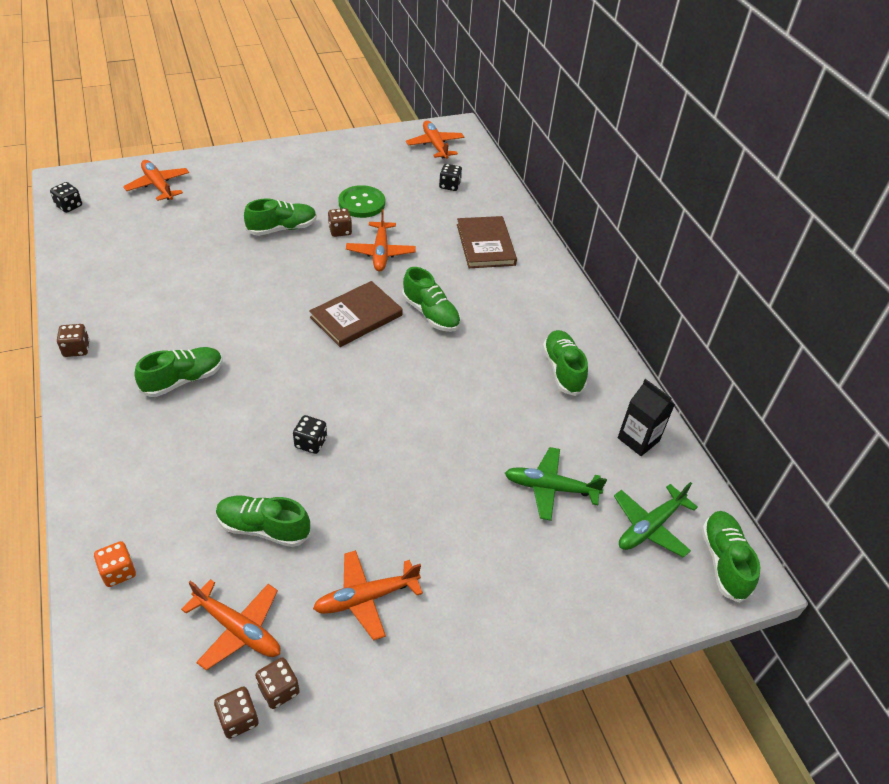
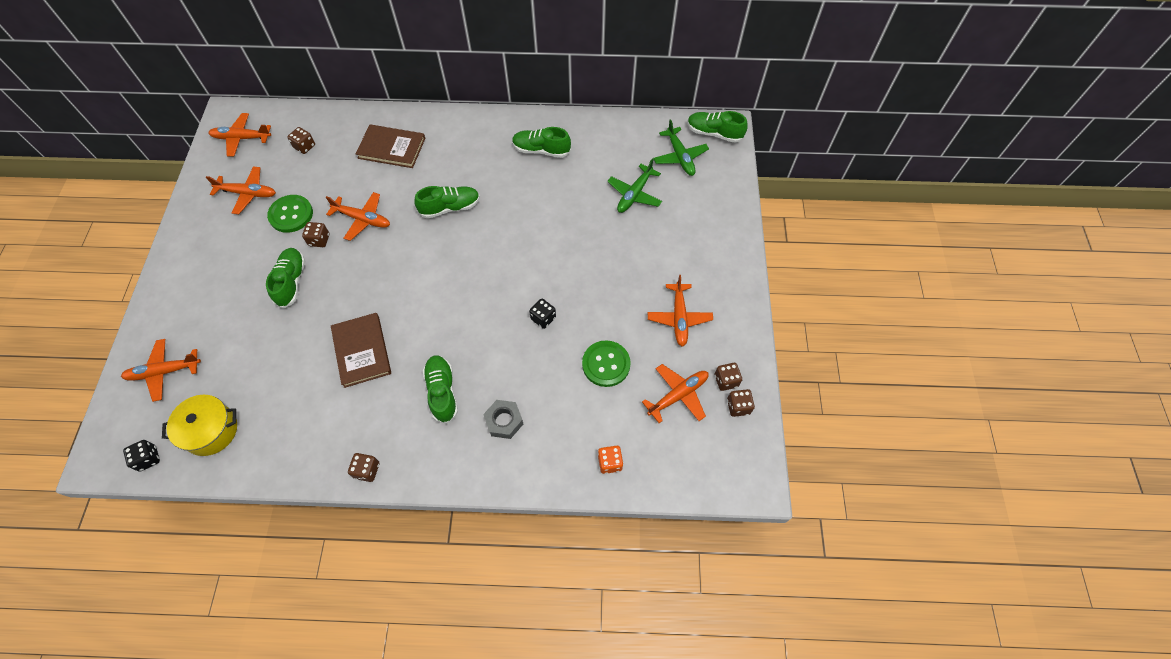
camera: 65 degrees left, 15 degrees up
green shoe [216,496,311,547] -> green button [582,340,631,387]
brown book [309,281,403,347] -> brown book moved to [331,313,391,388]
black dice [439,164,462,191] -> brown dice [287,127,315,154]
black carton [618,379,675,456] -> none
none -> yellow pot [162,395,237,456]
none -> orange plane [206,166,276,214]
none -> grey nut [483,400,523,439]

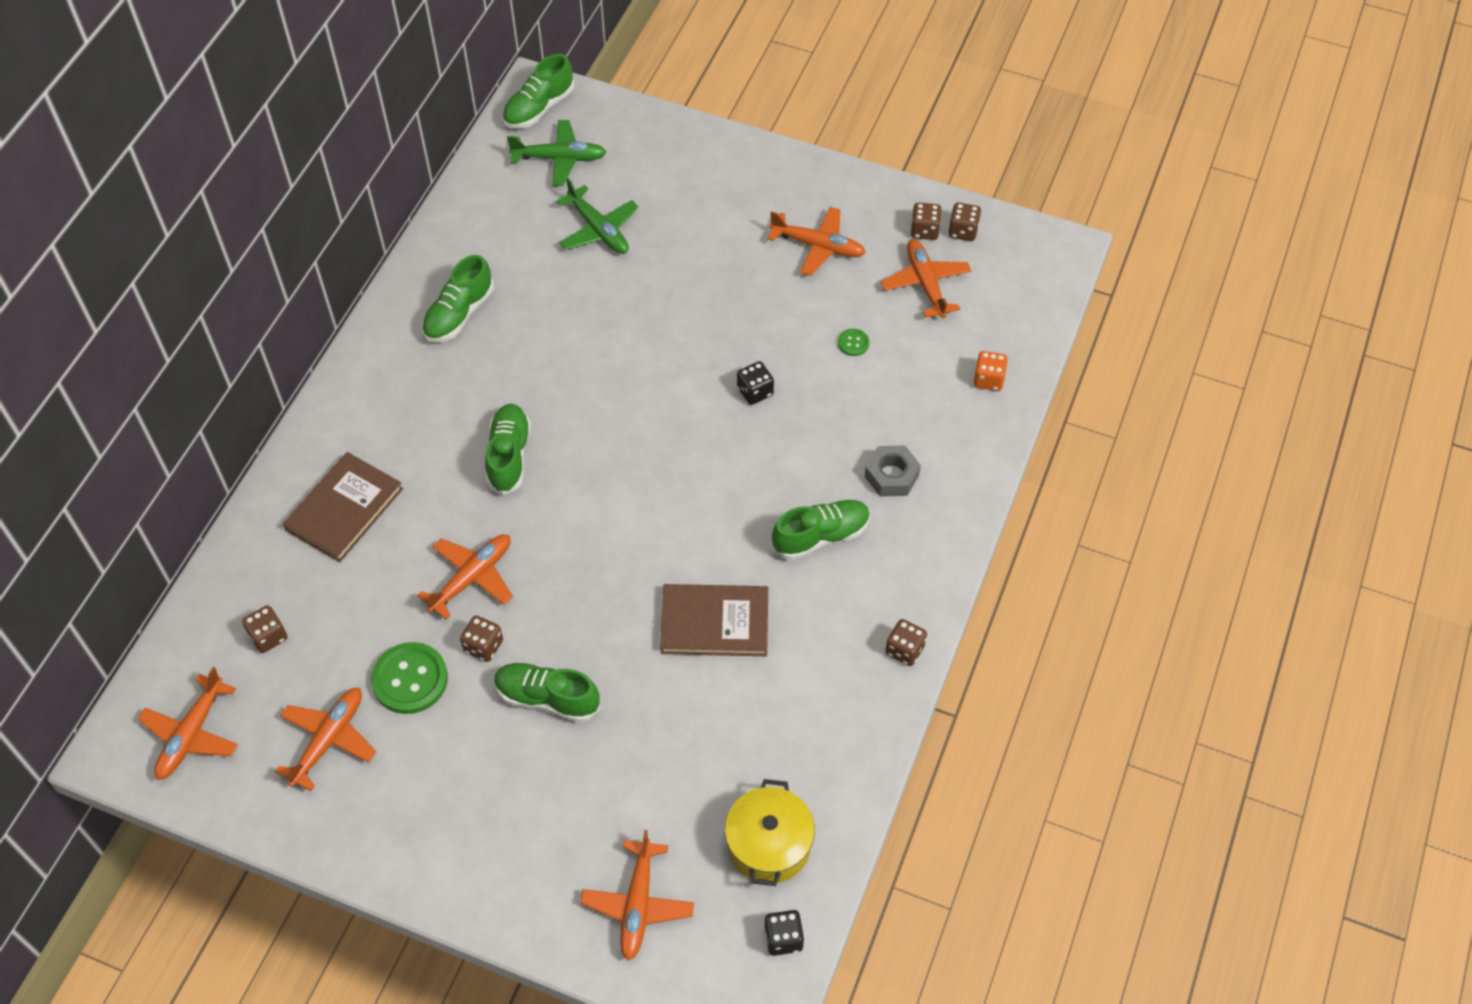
camera: 70 degrees left, 5 degrees down
green shoe [423,355,458,424] -> green shoe turned 150 degrees clockwise [772,500,870,560]
green button [582,340,631,387] -> green button [838,329,869,356], size x0.47

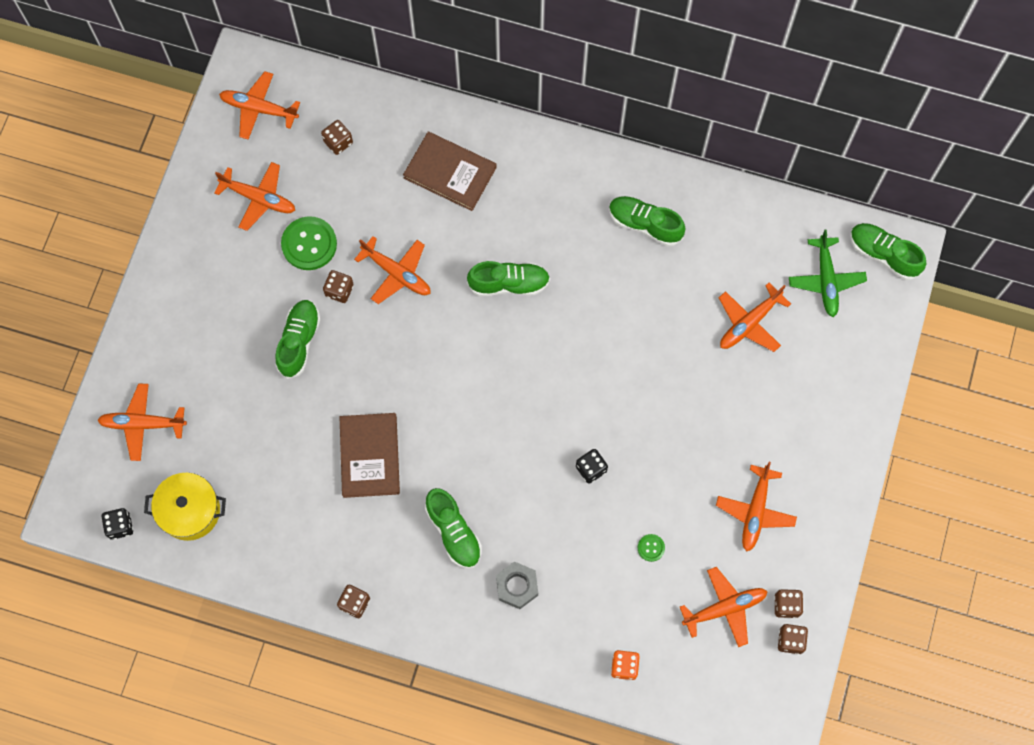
camera: 85 degrees right, 15 degrees up
green plane [556,178,639,254] -> orange plane [719,283,791,352]

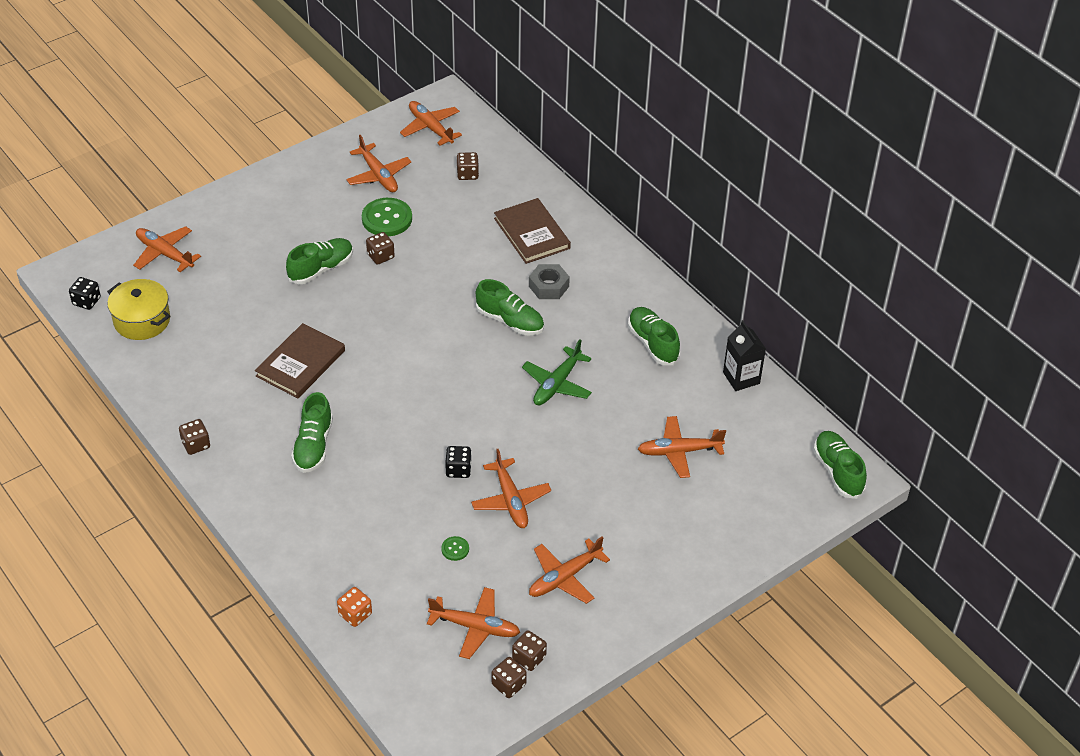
camera: 35 degrees right, 25 degrees down
orange plane [354,236,431,304] -> orange plane moved to [471,449,551,528]
grey nut [496,561,538,609] -> grey nut moved to [529,264,570,299]
green plane [789,229,867,317] -> green plane moved to [522,339,592,405]
none -> black carton [723,320,766,391]

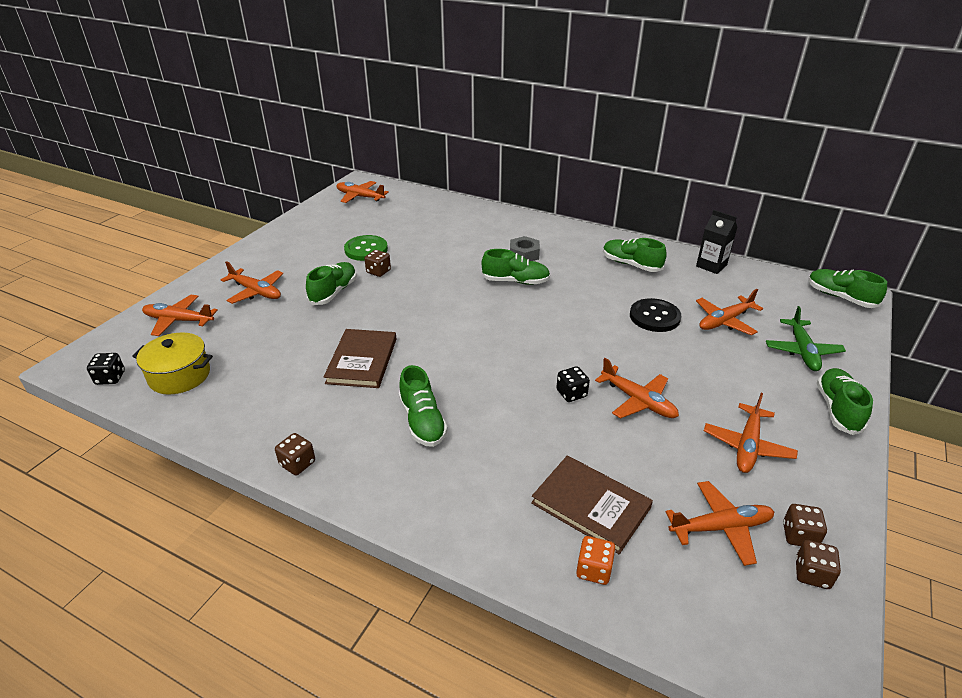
camera: 25 degrees left, 10 degrees down
orange plane [346,135,411,192] -> orange plane moved to [220,261,283,304]
green button [441,536,469,561] -> none
brown dice [456,152,479,180] -> none
brown book [494,198,571,264] -> brown book moved to [531,455,653,554]
green plane [522,339,592,405] -> green plane moved to [766,306,846,371]
none -> black button [630,298,681,332]
none -> green shoe [817,368,873,435]

